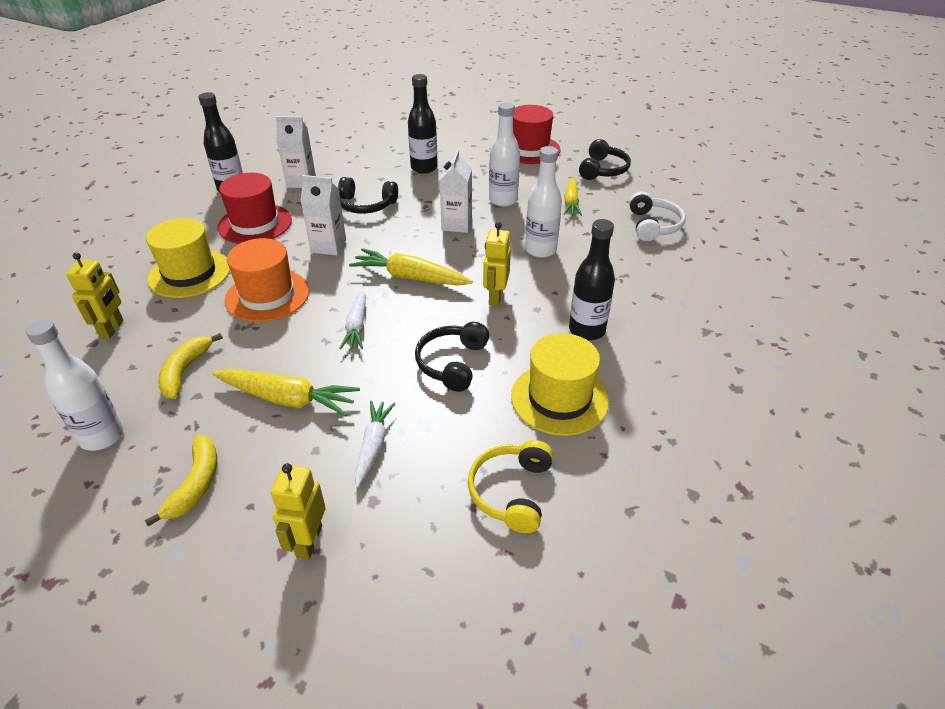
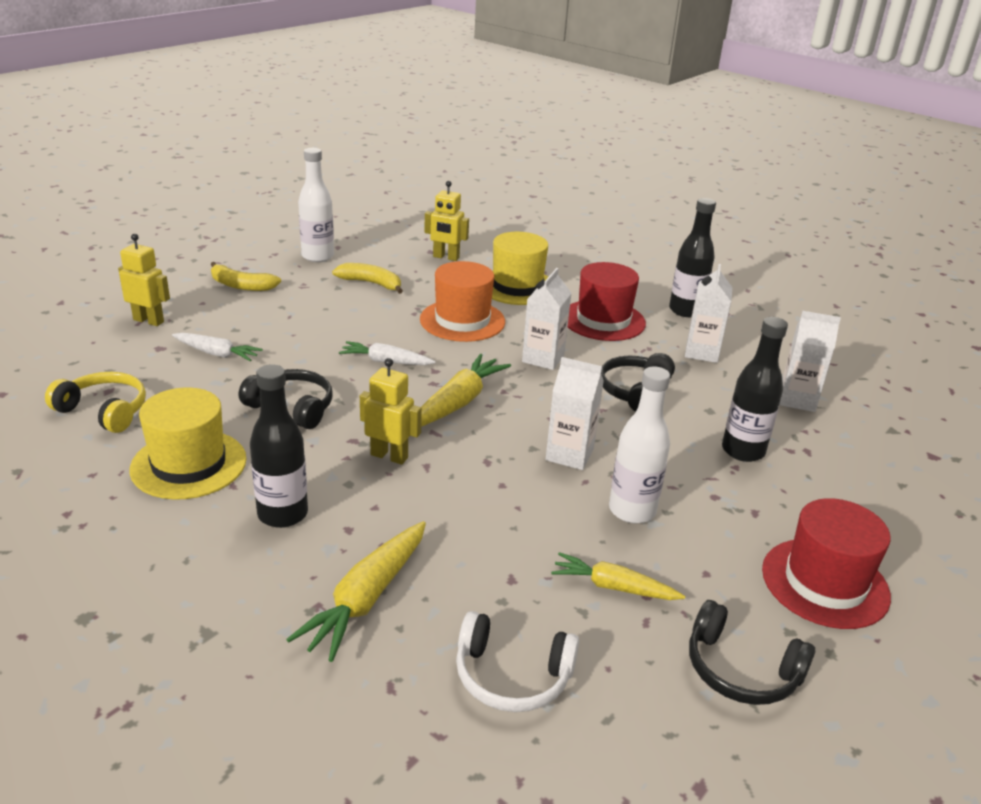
camera: 100 degrees right, 10 degrees down
yellow carrot [212,369,360,417] -> yellow carrot moved to [286,521,426,662]
white bottle [525,146,562,258] -> none
none -> white carton [779,311,841,412]

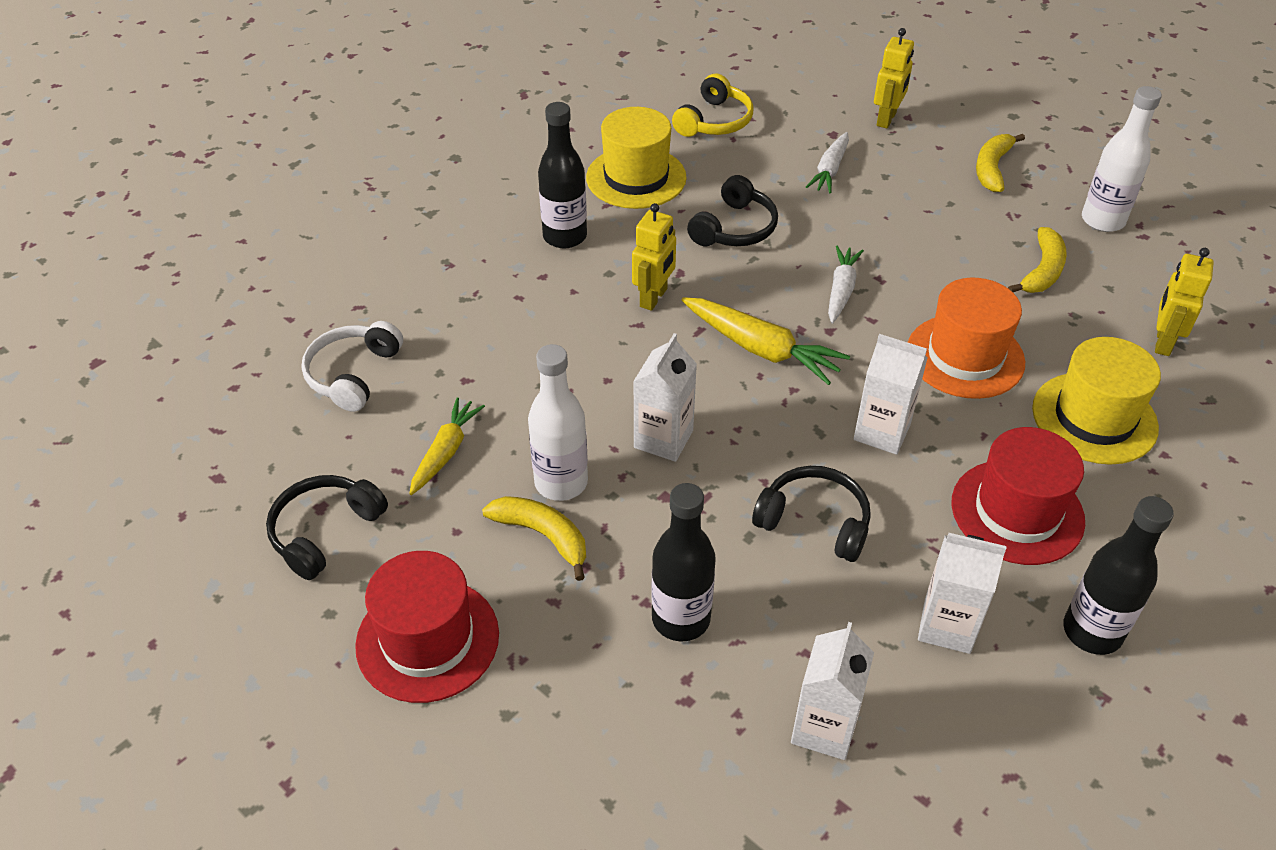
camera: 95 degrees right, 15 degrees up
yellow carrot [286,521,426,662] -> none
none -> yellow banana [482,496,586,581]

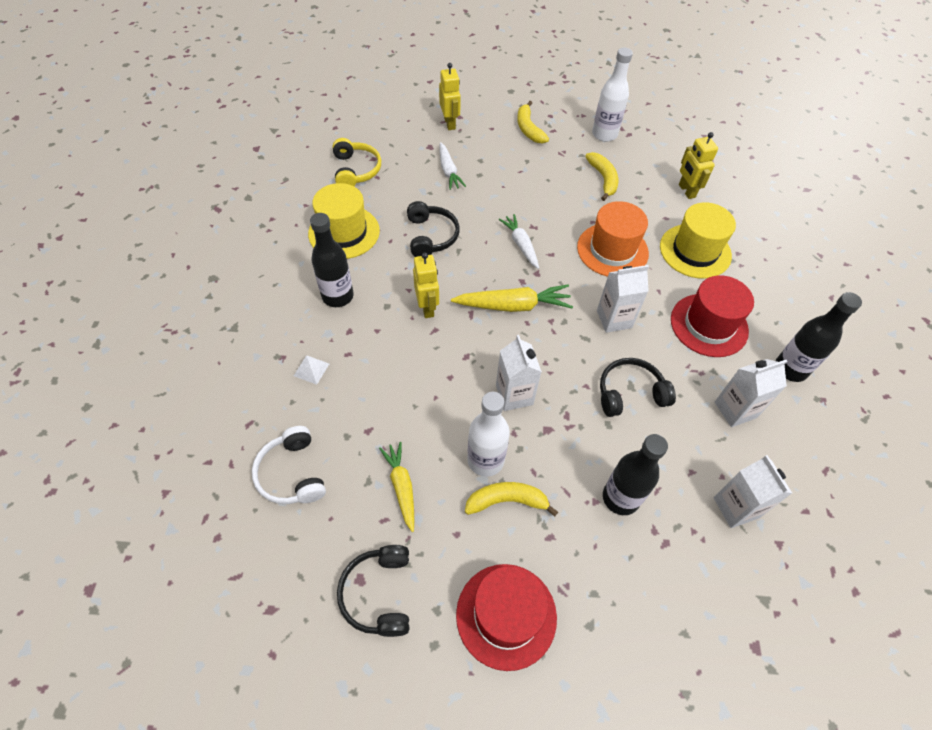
camera: 40 degrees left, 10 degrees up
none -> white pyramid [294,355,329,385]

